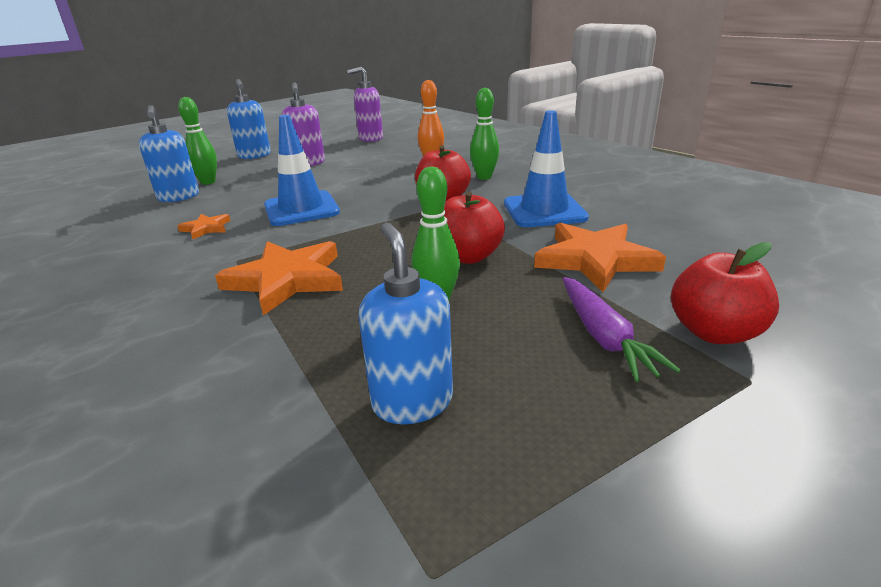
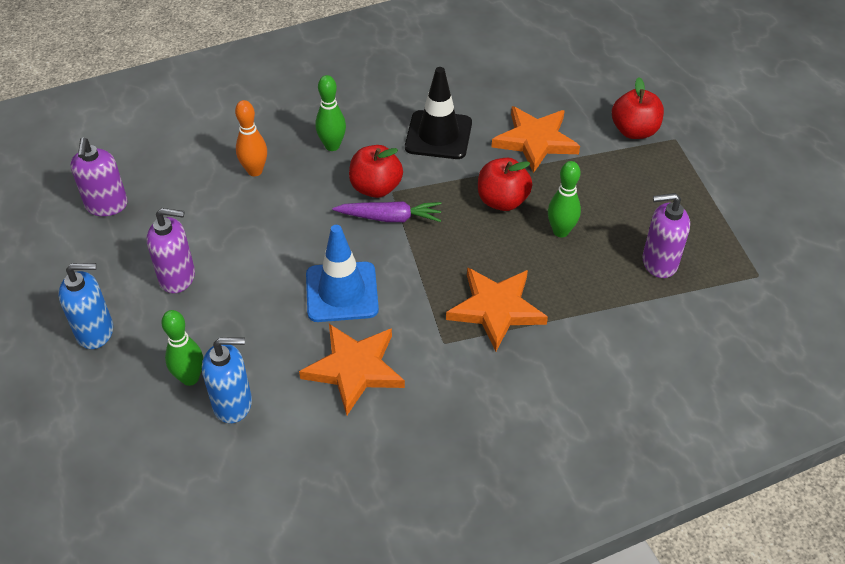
camera: 75 degrees left, 20 degrees up
orange star [177,214,231,239] -> orange star [299,324,405,415], size x2.03
blue soap dispenser [359,223,453,424] -> purple soap dispenser [642,193,690,278]
blue traffic cone [504,111,589,227] -> black traffic cone [405,67,472,159]
purple carrot [562,277,681,382] -> purple carrot moved to [332,201,442,222]

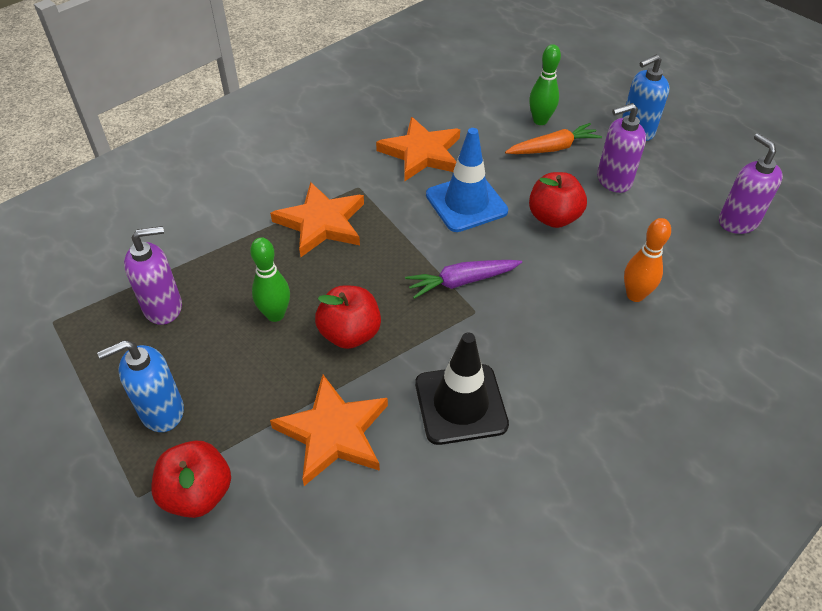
camera: 160 degrees right, 0 degrees up
blue soap dispenser [202,337,252,423] -> blue soap dispenser moved to [97,340,184,432]
green bowling pin [315,75,346,151] -> none
red apple [349,145,403,198] -> red apple moved to [529,172,587,228]
none -> orange carrot [505,123,602,154]

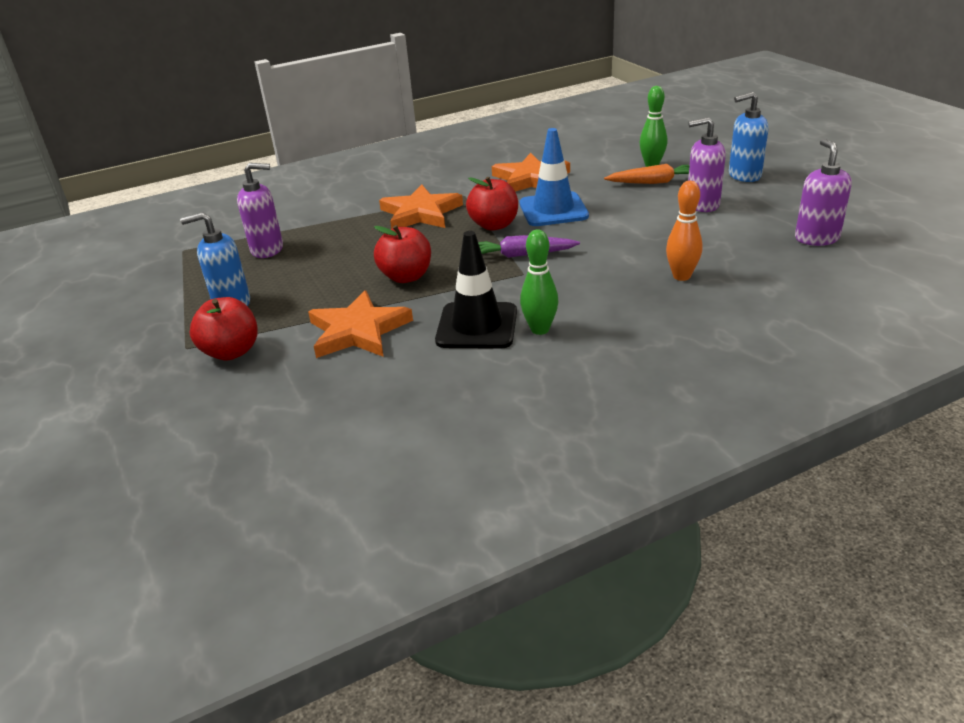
camera: 20 degrees right, 15 degrees down
green bowling pin [250,237,290,322] -> green bowling pin moved to [520,230,559,335]
red apple [529,172,587,228] -> red apple moved to [466,177,518,231]

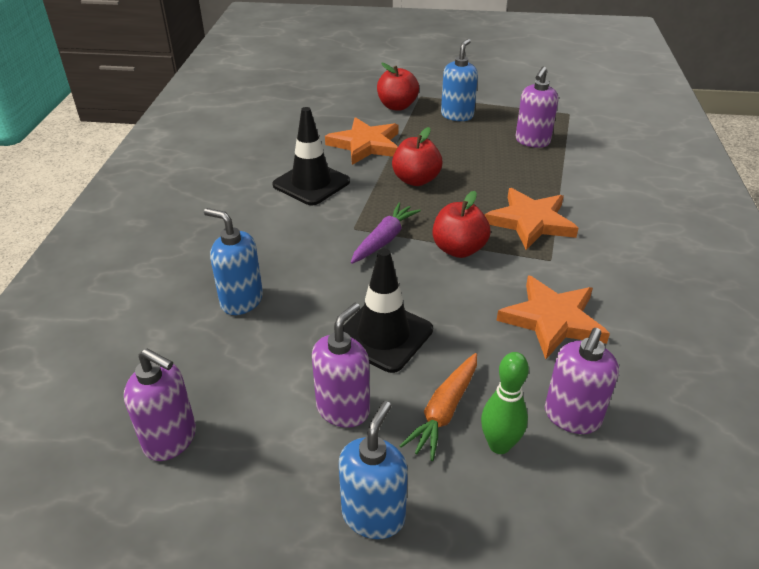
camera: 120 degrees right, 5 degrees up
blue traffic cone [520,128,589,226] -> none
green bowling pin [520,230,559,335] -> none
orange bowling pin [666,181,702,281] -> blue soap dispenser [204,208,263,315]
none -> black traffic cone [343,248,433,373]
none -> purple soap dispenser [545,328,619,434]

